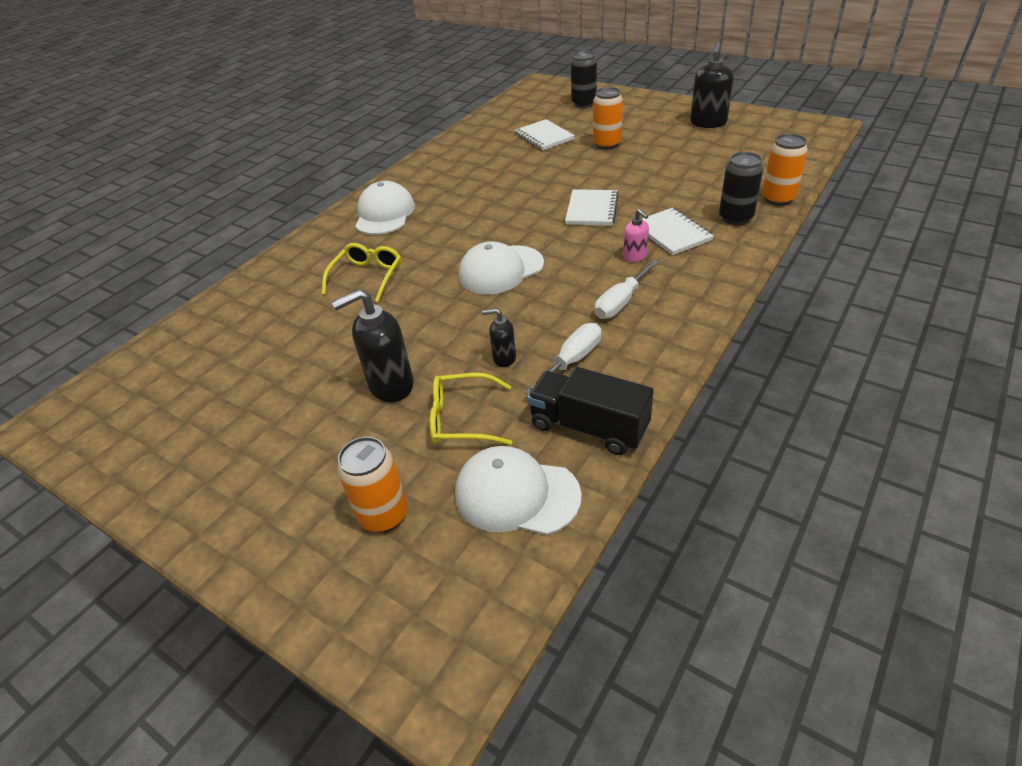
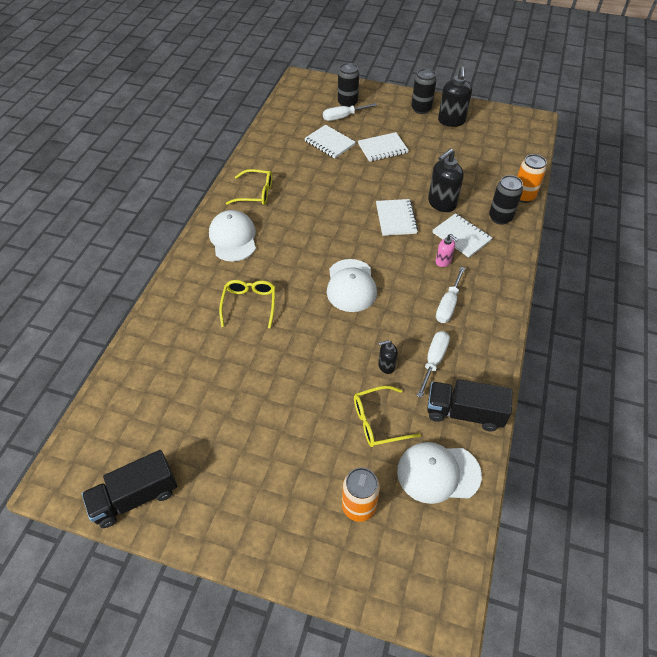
camera: 20 degrees left, 10 degrees up
black soap dispenser [332,289,414,402] -> black soap dispenser moved to [428,148,464,212]
white cap [458,241,544,294] -> white cap turned 45 degrees counterclockwise [327,259,377,312]
orange can [593,87,623,150] -> white notebook [358,132,409,162]
none -> black truck [82,450,177,528]
none -> yellow glasses [226,169,272,205]
none -> white screwdriver [323,103,377,121]
none -> black can [411,69,436,114]

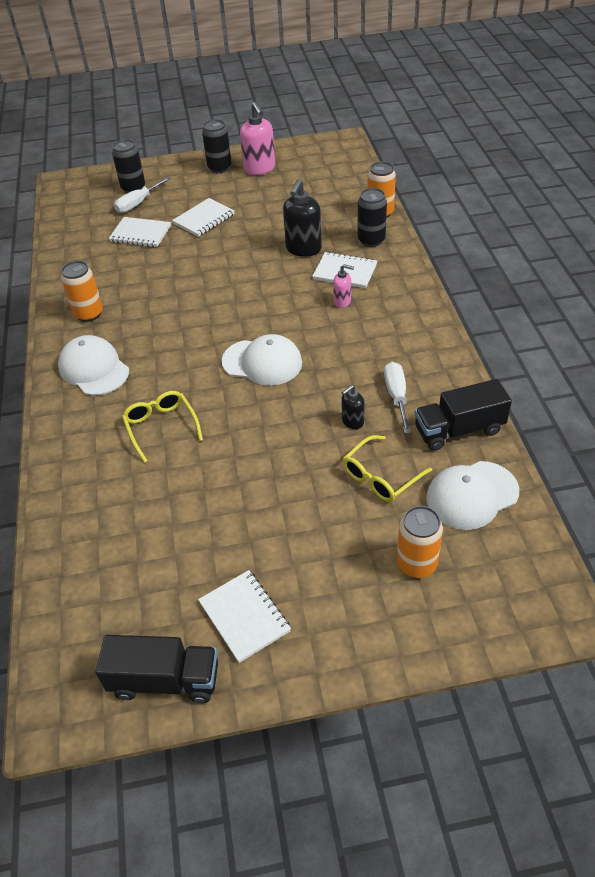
camera: 25 degrees left, 5 degrees down
black truck [82,450,177,528] -> black truck turned 120 degrees counterclockwise [96,635,218,703]
yellow glasses [226,169,272,205] -> orange can [61,261,103,322]
white cap [327,259,377,312] -> white cap turned 45 degrees counterclockwise [221,334,302,386]
white notebook [376,199,418,236] -> white notebook moved to [198,570,291,663]
white screwdriver [436,267,465,323] -> none
black soap dispenser [438,66,472,127] -> pink soap dispenser [240,102,275,175]

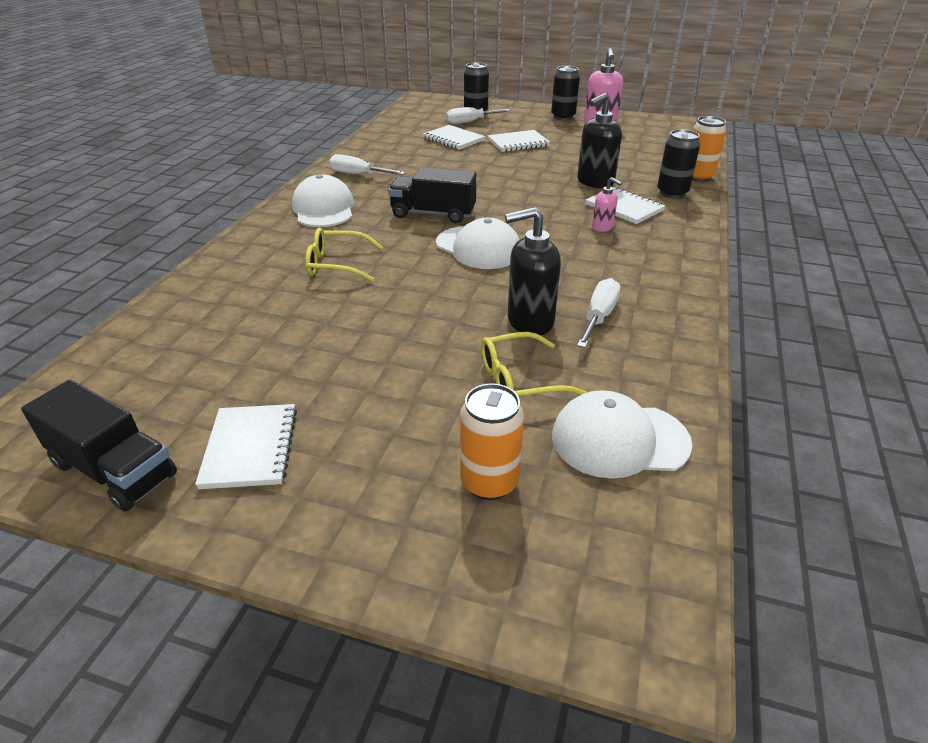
camera: 25 degrees right, 10 degrees down
orange can [61,261,103,322] -> white screwdriver [329,154,405,175]
yellow glasses [122,391,203,463] -> yellow glasses turned 90 degrees counterclockwise [305,228,383,282]
black soap dispenser [342,385,365,429] -> black soap dispenser [505,207,561,335], size x1.86
black truck [415,379,512,451] -> black truck moved to [388,167,476,223]

